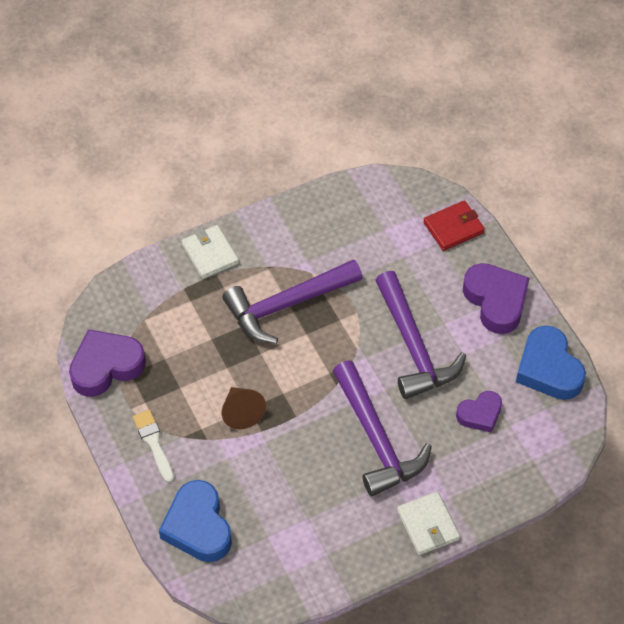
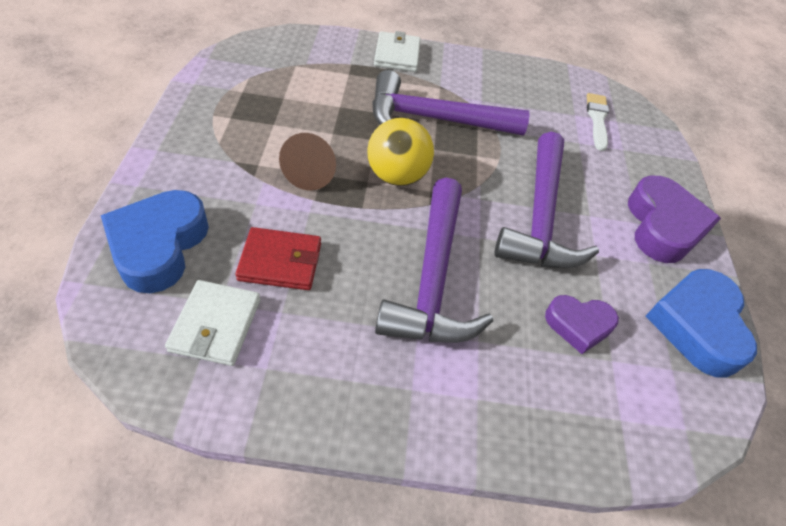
camera: 25 degrees right, 5 degrees down
purple heart [69,329,146,397] -> none
white brush [133,410,174,483] -> white brush moved to [587,93,609,151]
white wallet [397,492,460,555] -> white wallet moved to [165,280,261,366]
red wallet [423,201,485,251] -> red wallet moved to [236,227,321,290]
none -> yellow ball [367,118,434,186]

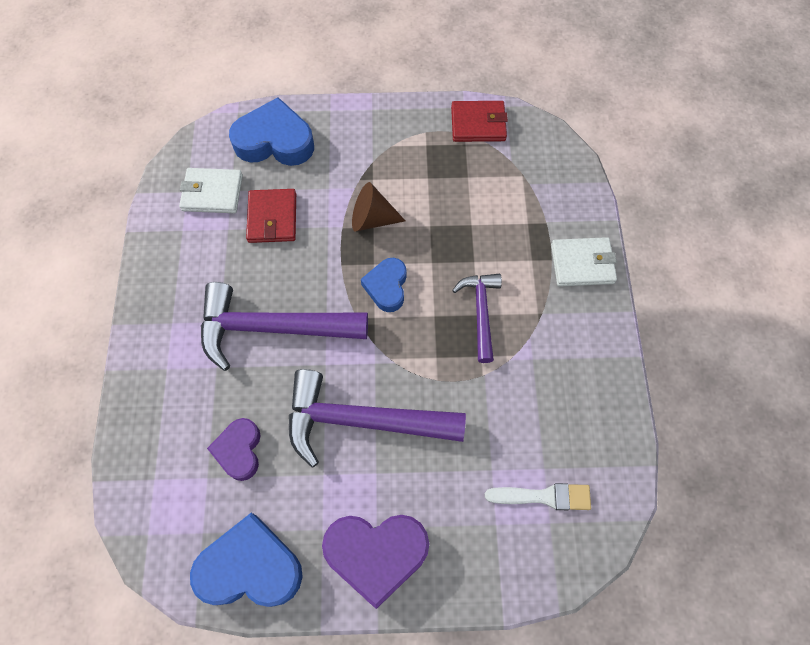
camera: 90 degrees right, 15 degrees up
yellow ball [367,118,434,186] -> blue heart [361,258,407,312]
purple hammer [372,70,530,136] -> purple hammer [452,274,502,363], size x0.57
none -> red wallet [451,101,508,142]

